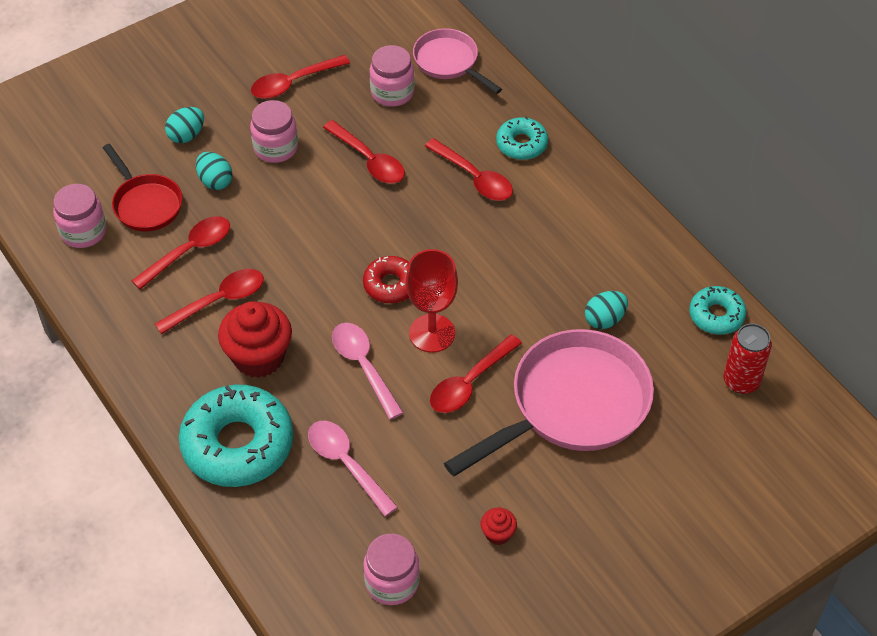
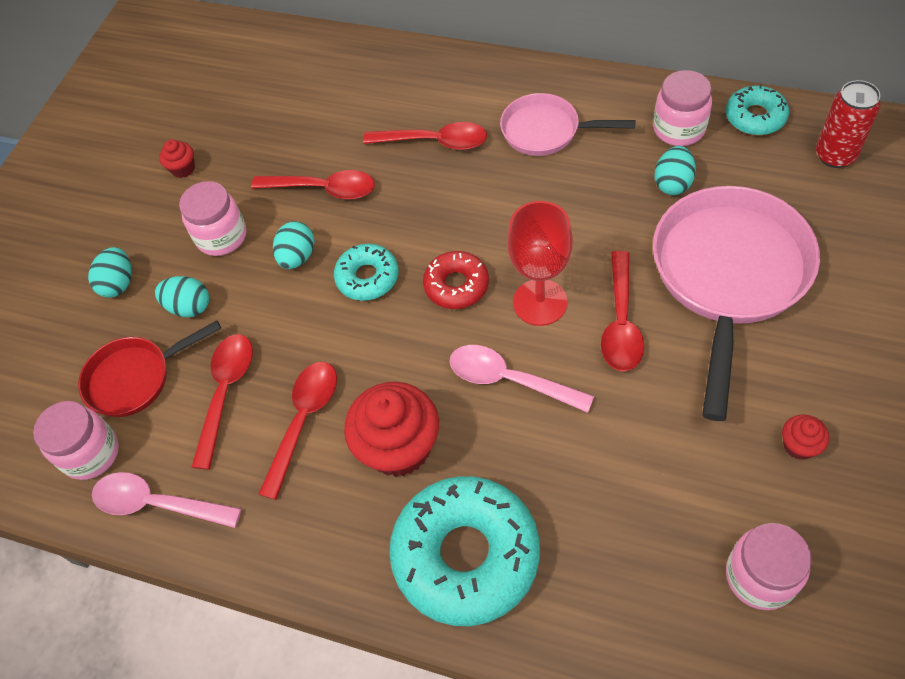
camera: 30 degrees left, 5 degrees up
red pan [103,144,183,231] -> red pan turned 135 degrees clockwise [78,321,221,417]
red spoon [251,55,350,99] -> red cupcake [159,139,195,178]
pink spoon [308,421,398,516] -> pink spoon moved to [92,472,241,528]
pink jar [370,45,415,107] -> pink jar moved to [653,70,712,146]
pink pan [413,28,502,94] -> pink pan moved to [500,93,636,156]
turquoise donut [496,116,548,160] -> turquoise donut moved to [334,244,398,301]
none -> turquoise egg [273,221,314,269]

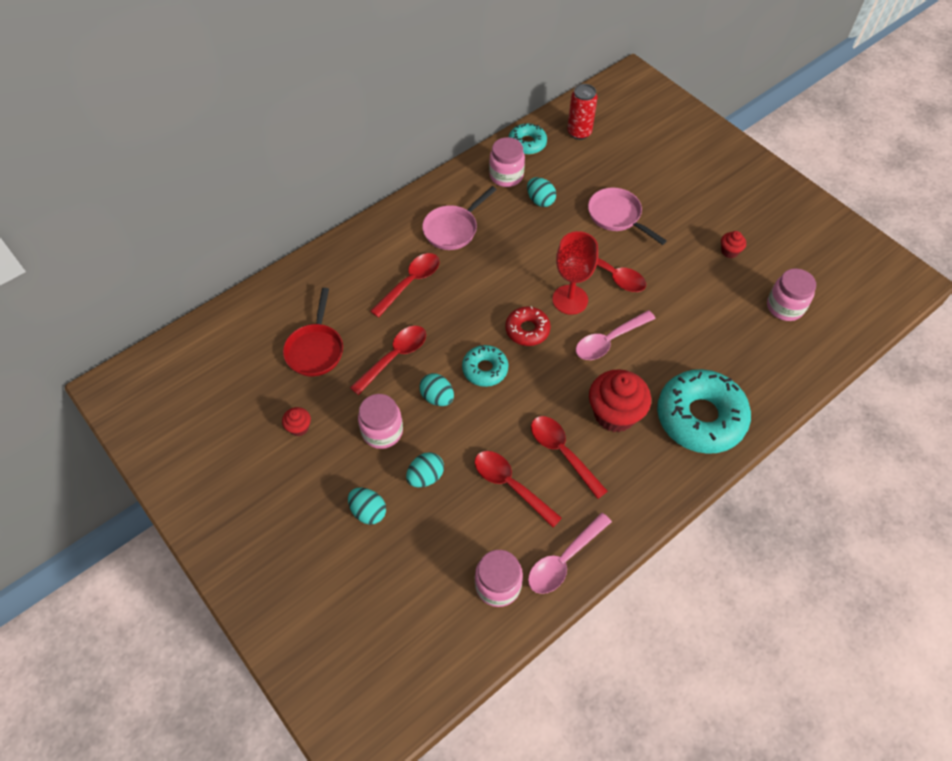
camera: 65 degrees left, 0 degrees up
red pan [78,321,221,417] -> red pan moved to [283,288,343,376]
pink pan [653,186,820,421] -> pink pan [588,188,667,245], size x0.55

